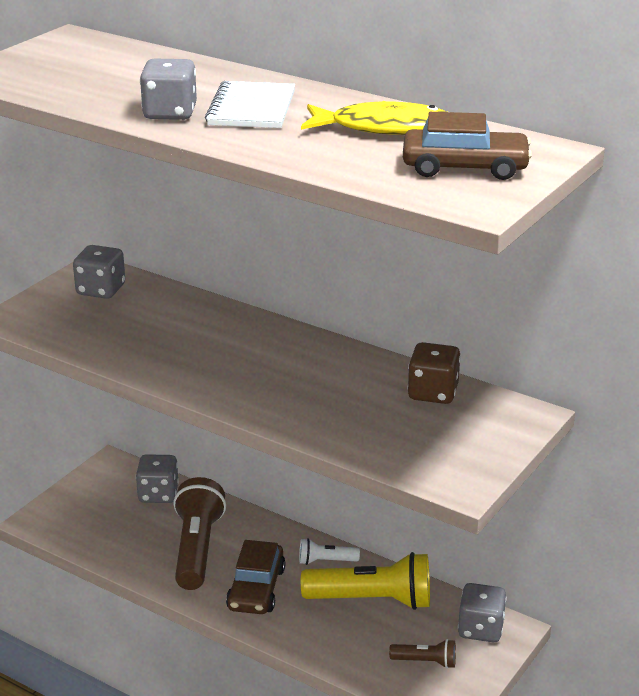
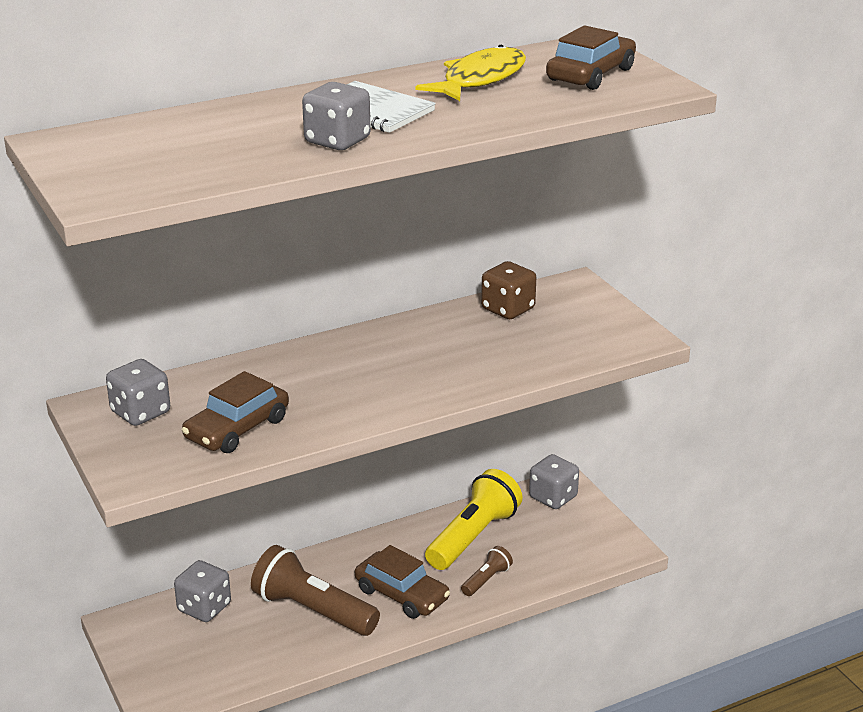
camera: 60 degrees left, 0 degrees up
white flashlight [299,538,360,565] -> none
brown flashlight [389,639,456,668] -> brown flashlight moved to [461,546,513,596]
none -> brown car [182,371,289,453]

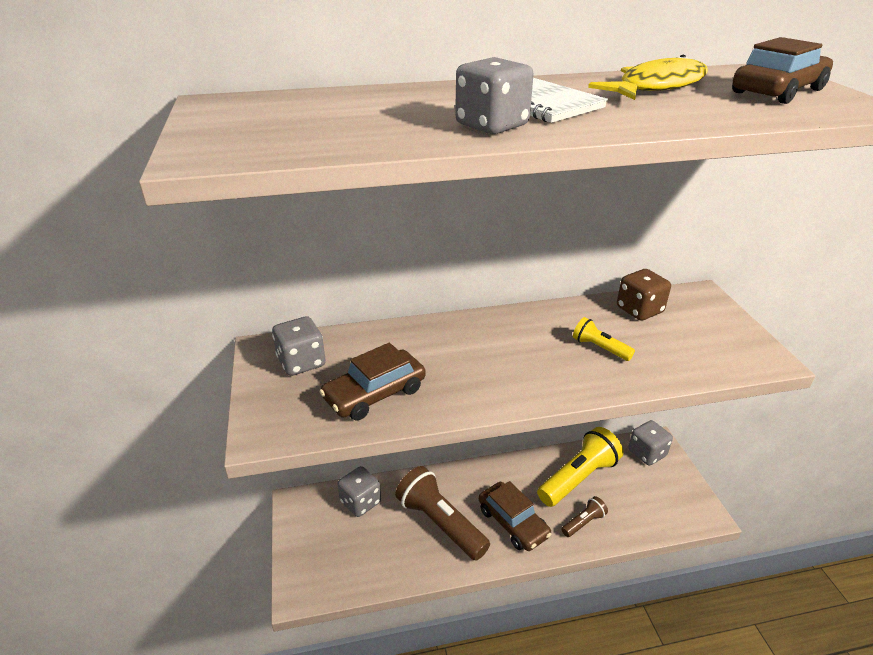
camera: 15 degrees right, 5 degrees up
none -> yellow flashlight [573,317,635,361]

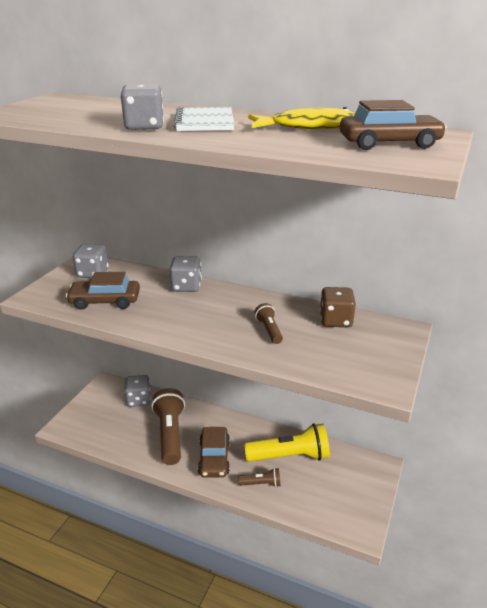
camera: 35 degrees right, 5 degrees down
yellow flashlight [573,317,635,361] -> brown flashlight [255,303,283,344]
grey dice [628,420,673,465] -> grey dice moved to [169,256,202,292]

